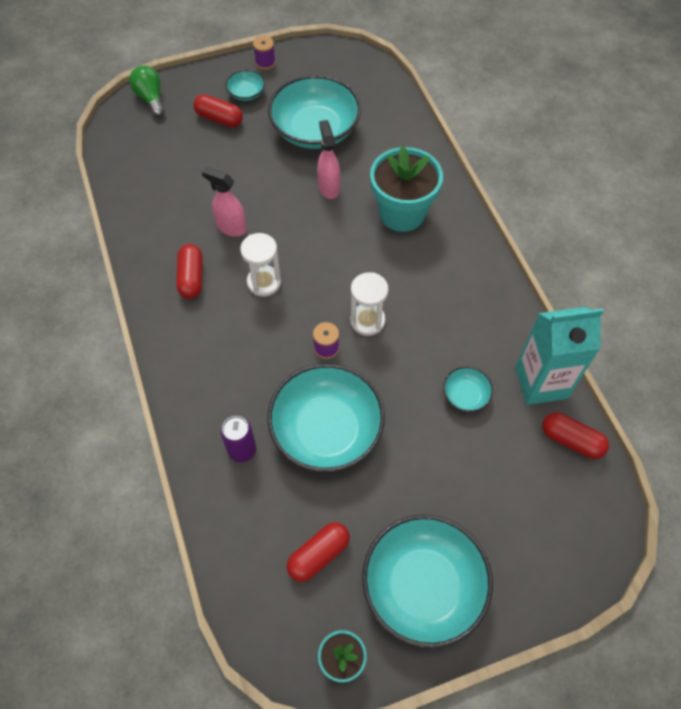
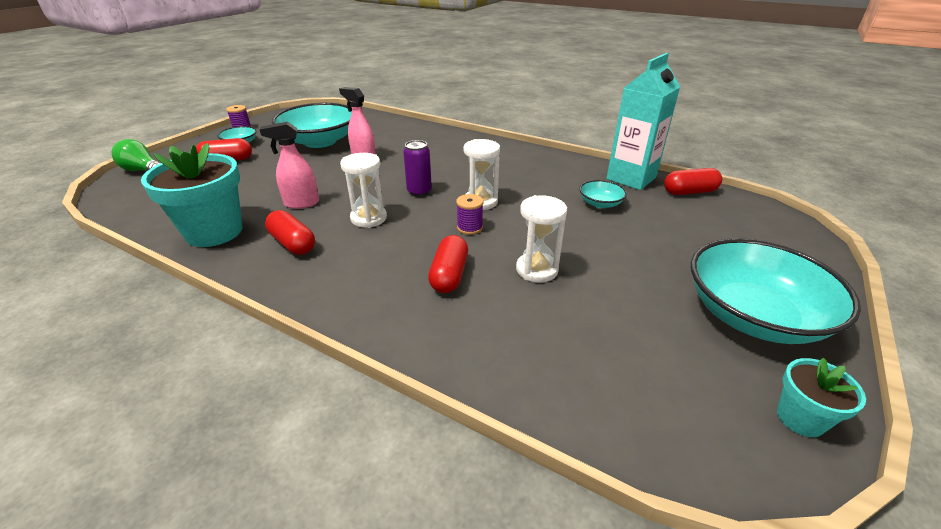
camera: 40 degrees left, 25 degrees down
purple can [221,416,256,462] -> purple can moved to [403,140,432,196]
turquoise bowl [267,364,385,472] -> white hourglass [516,195,567,283]
red capsule [286,522,350,582] -> red capsule moved to [428,235,468,293]
turquoise flower pot [370,146,443,232] -> turquoise flower pot moved to [141,143,242,247]

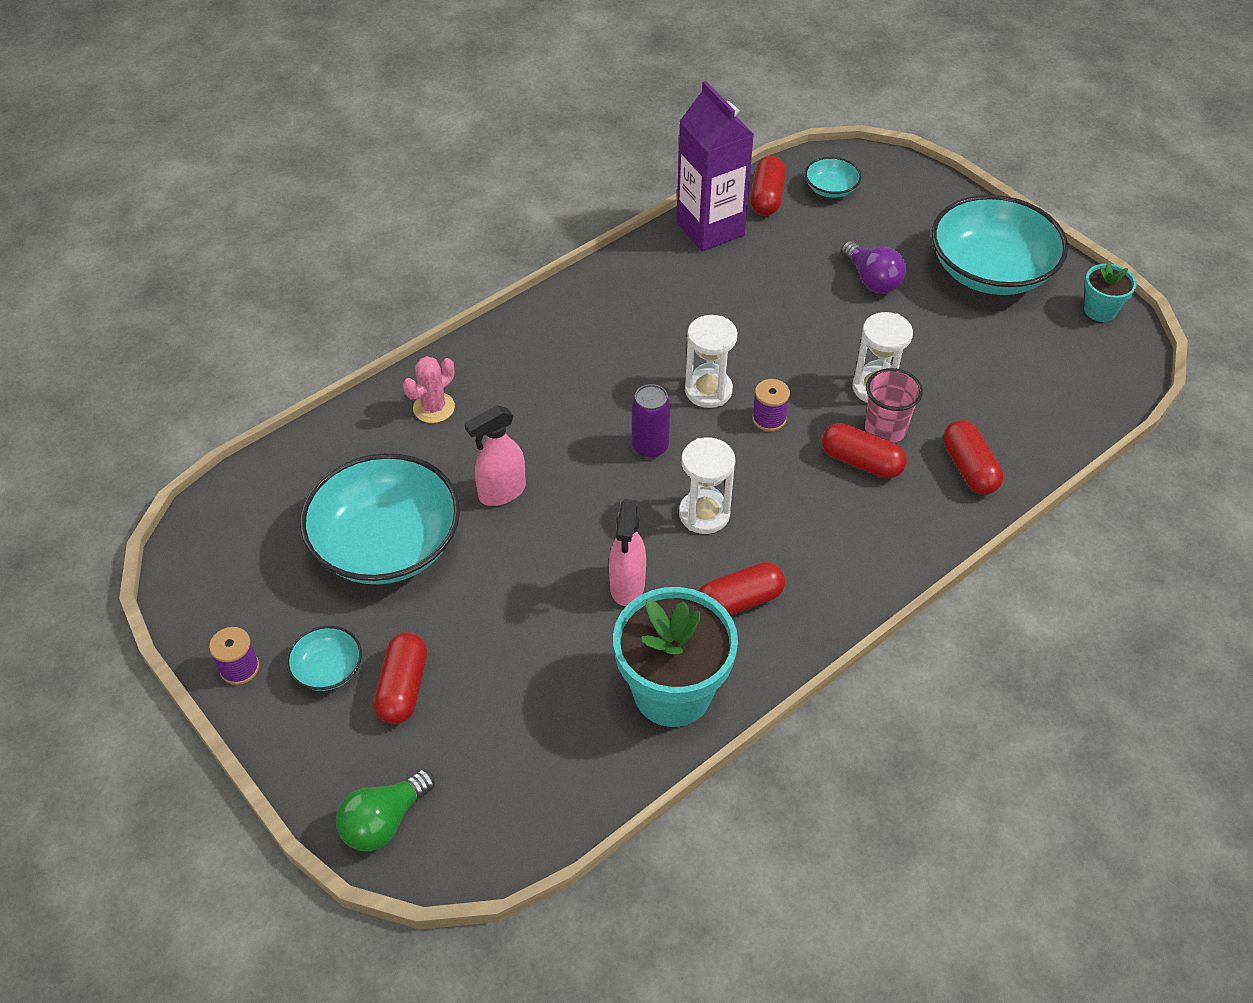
camera: 70 degrees left, 15 degrees up
turquoise bowl [579,180,627,208] -> turquoise bowl moved to [805,157,861,198]
turquoise carton [606,53,680,190] -> purple carton [676,81,754,251]
none -> pink cactus [403,356,455,423]
none -> purple light bulb [841,241,906,294]
none -> pink cup [865,368,923,443]
none -> red capsule [943,420,1003,495]

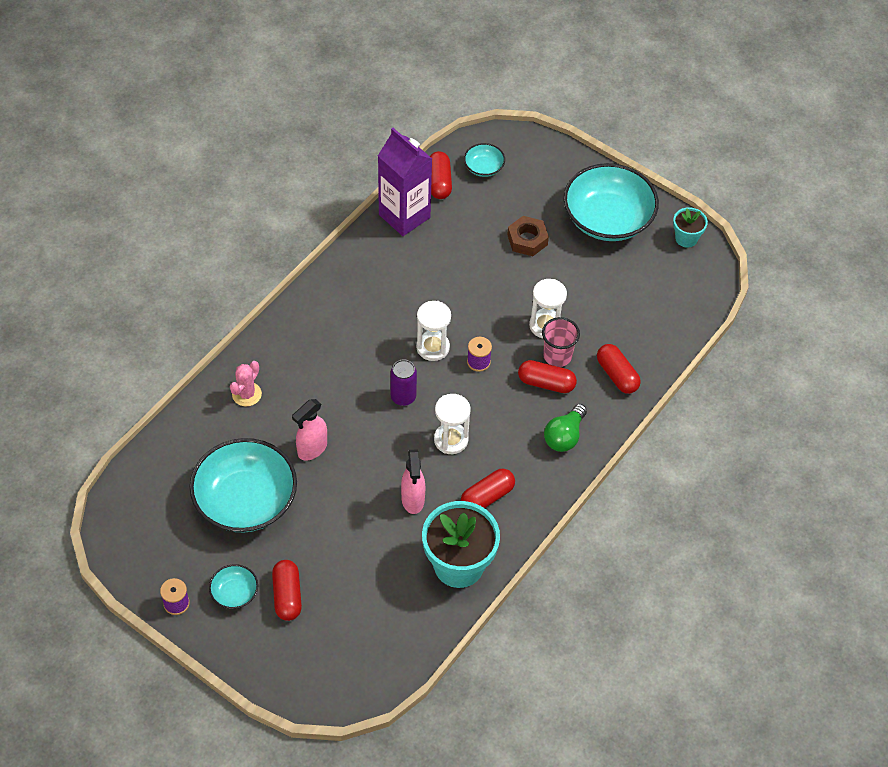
camera: 15 degrees left, 5 degrees up
green light bulb [336,769,435,851] -> green light bulb moved to [544,404,587,452]
purple light bulb [841,241,906,294] -> brown nut [507,216,549,256]

